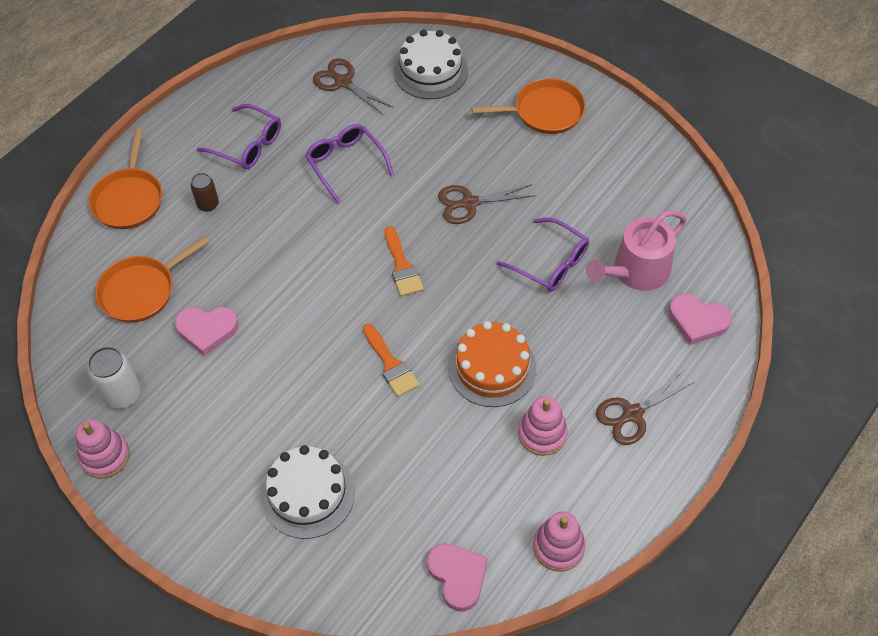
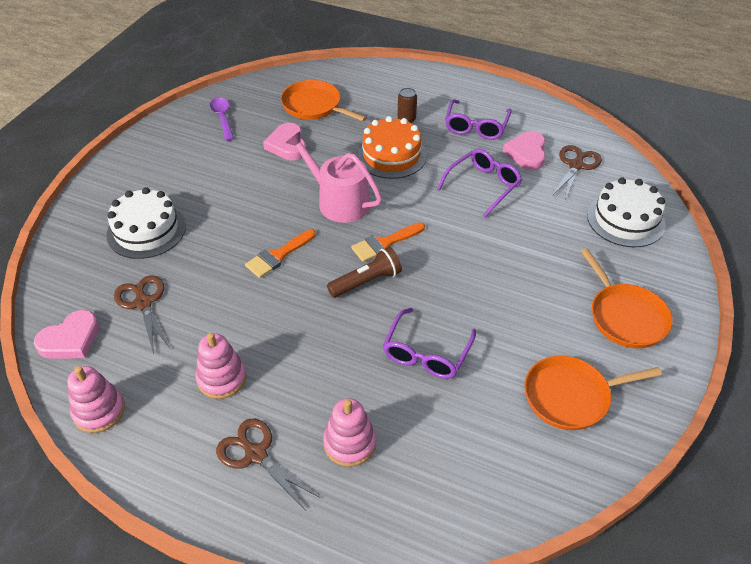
camera: 75 degrees right, 10 degrees down
pink stacking toy [76,419,129,479] -> pink stacking toy moved to [323,398,376,467]
white can [87,347,141,409] -> purple spoon [210,97,234,141]
orange pan [89,129,162,229] -> orange pan moved to [524,356,662,430]
brown scissors [438,184,536,224] -> brown scissors moved to [114,275,170,354]
orange cake [448,321,536,407] -> orange cake moved to [356,116,427,179]
pink watering can [586,210,687,291] -> pink watering can moved to [285,131,382,223]
pink heart [668,294,732,345] -> pink heart moved to [503,131,546,170]
none -> brown flashlight [327,247,402,298]

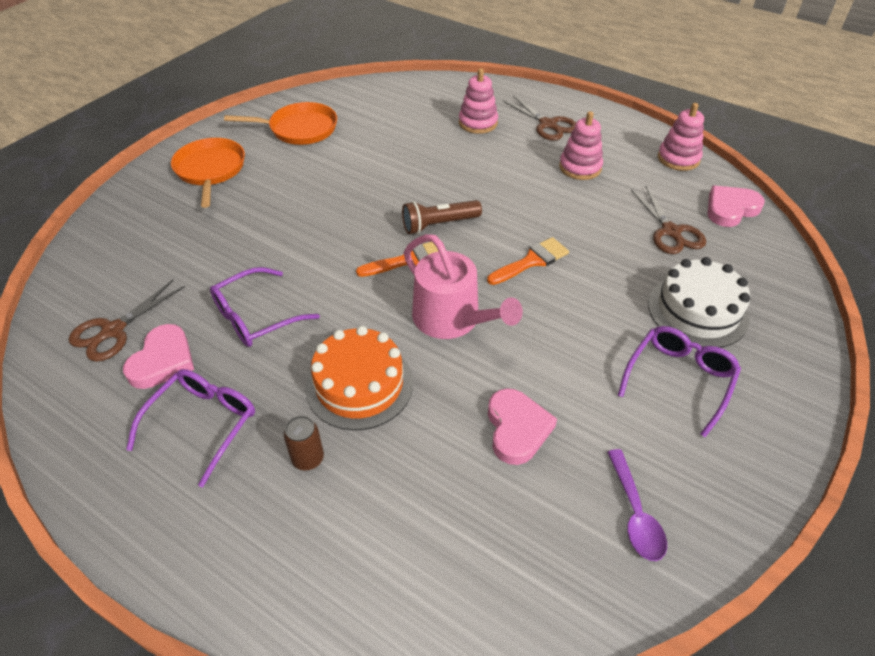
camera: 170 degrees left, 0 degrees up
orange pan [281,80,367,121] -> none
purple glasses [383,308,476,379] -> purple glasses moved to [617,326,741,437]
white cake [587,177,666,247] -> none

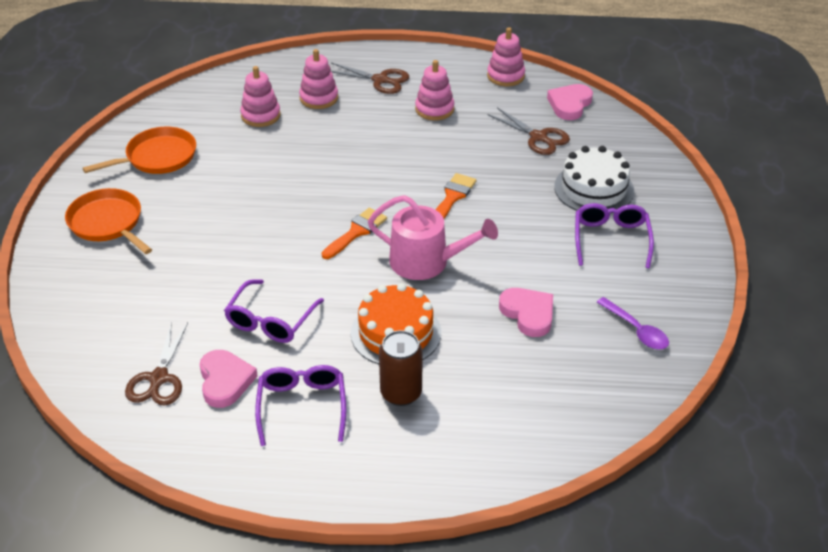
camera: 30 degrees left, 5 degrees down
brown can [284,416,324,470] -> brown can [379,330,423,406], size x1.57
brown flashlight [402,200,482,234] -> none
none -> pink stacking toy [240,66,281,127]

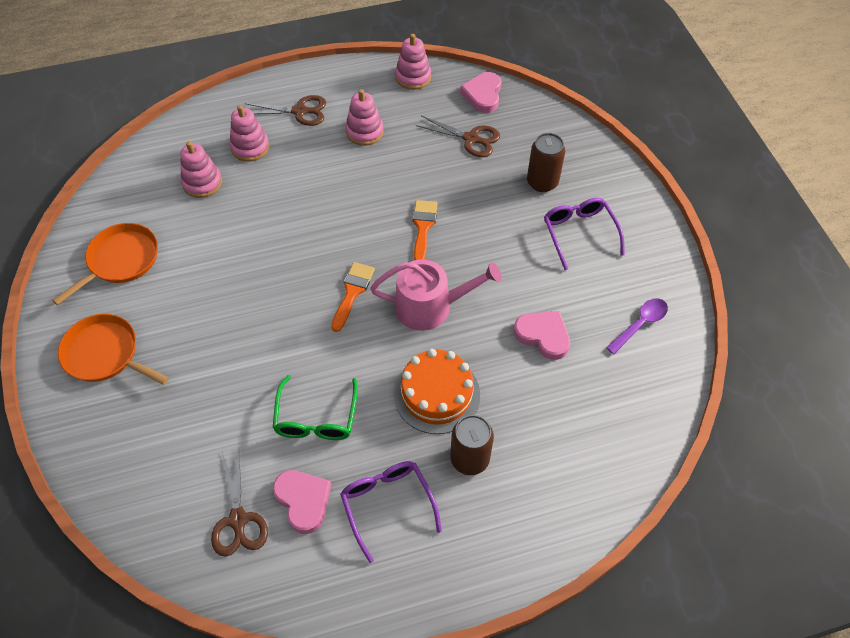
camera: 20 degrees left, 15 degrees up
purple glasses [224,279,324,343] -> green glasses [272,375,358,440]
white cake [554,146,634,213] -> brown can [527,133,565,192]
purple spoon [597,297,669,349] -> purple spoon turned 75 degrees counterclockwise [606,298,668,354]

